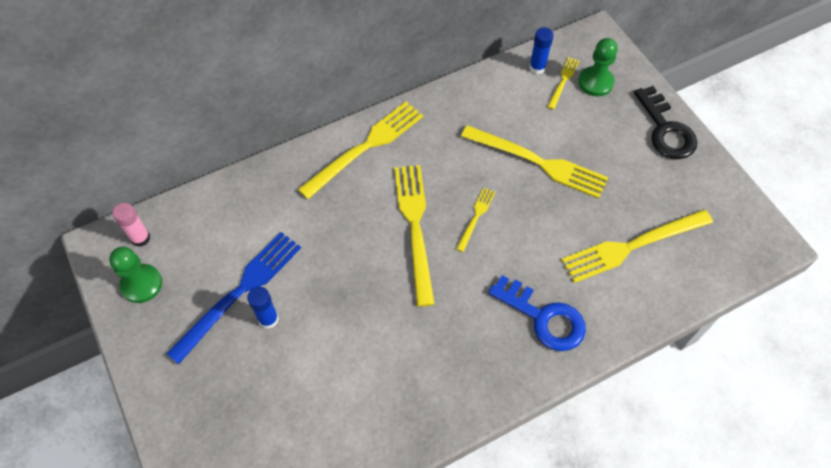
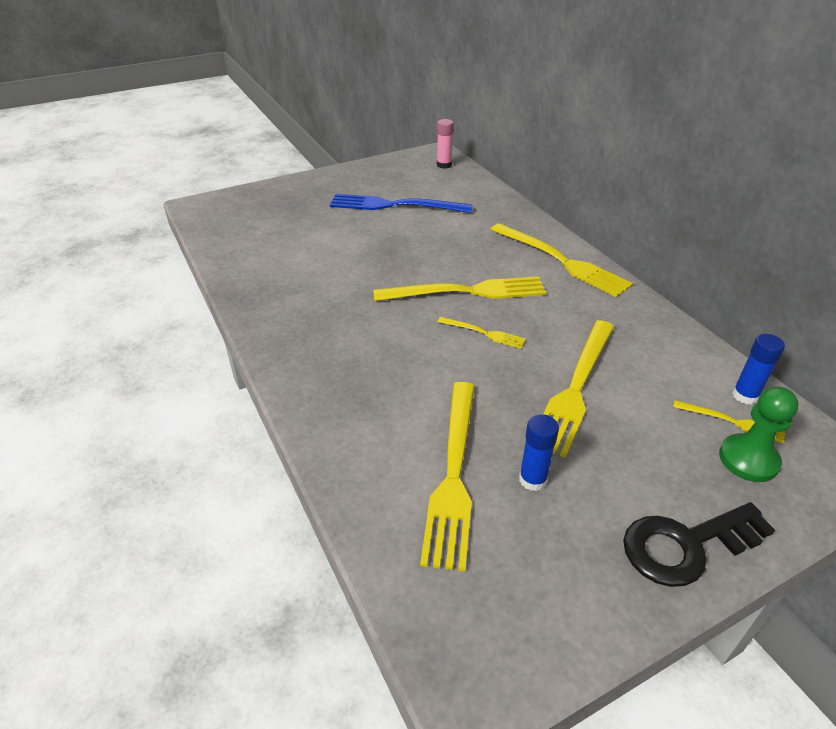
camera: 90 degrees right, 20 degrees down
green pawn [109,247,162,303] -> none
blue fork [166,232,301,364] -> blue fork turned 150 degrees clockwise [330,194,473,213]
blue glue stick [247,287,279,329] -> blue glue stick moved to [519,414,559,491]
blue key [488,275,586,351] -> none
yellow fork [562,209,713,283] -> yellow fork turned 150 degrees counterclockwise [420,382,475,572]

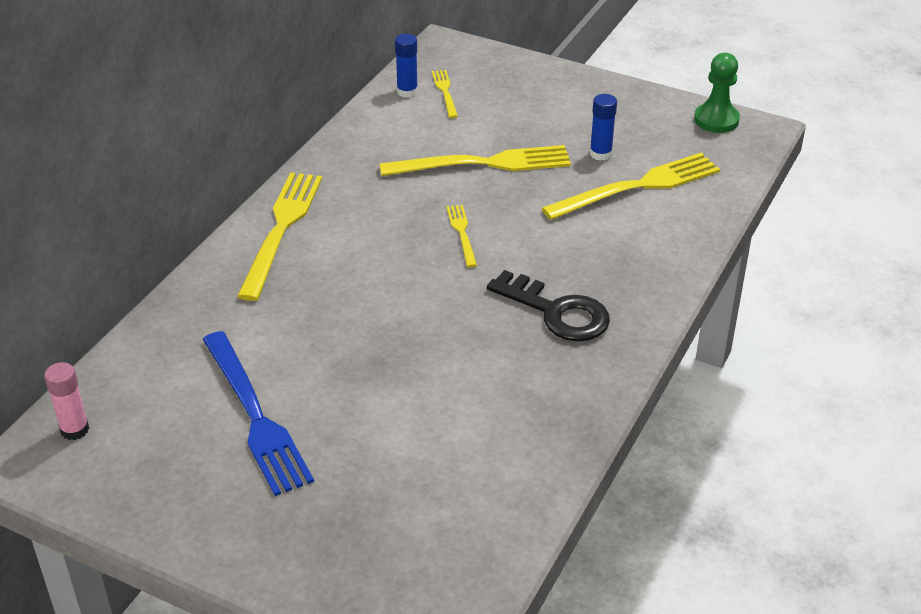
camera: 125 degrees left, 0 degrees up
yellow fork [373,276,546,301] -> none
black key [623,502,775,587] -> black key moved to [487,270,610,341]
green pawn [719,387,798,482] -> green pawn moved to [694,53,740,133]

